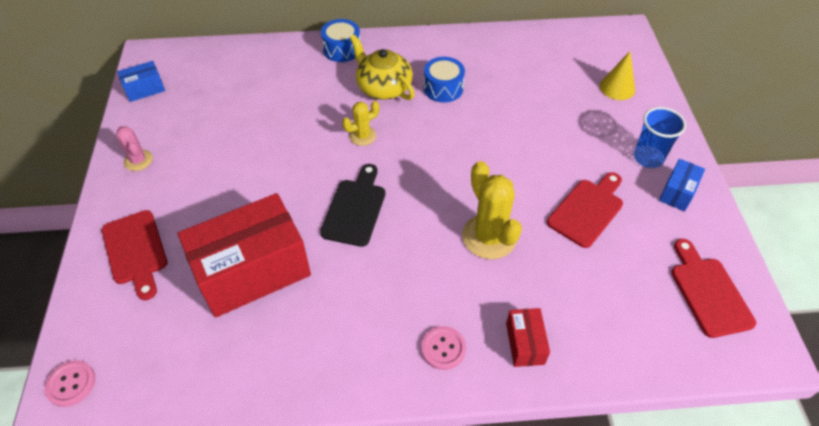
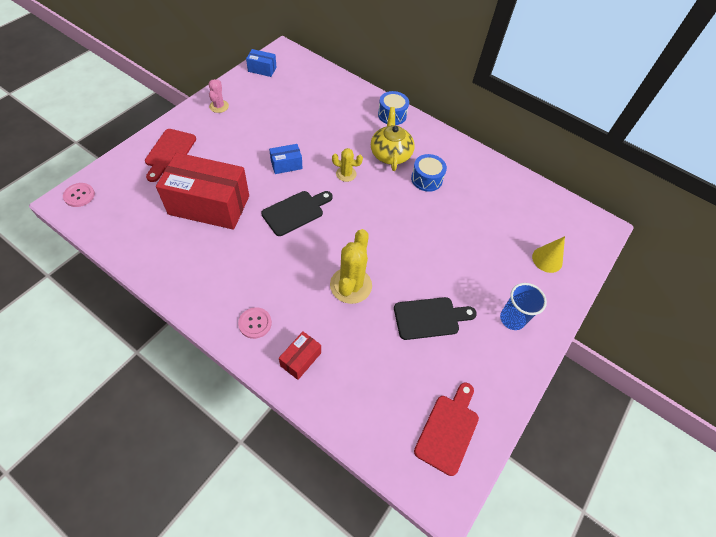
camera: 35 degrees right, 5 degrees up
red cutting board [547,172,623,248] -> black cutting board [394,297,477,340]
blue box [659,159,705,211] -> blue box moved to [269,144,302,174]

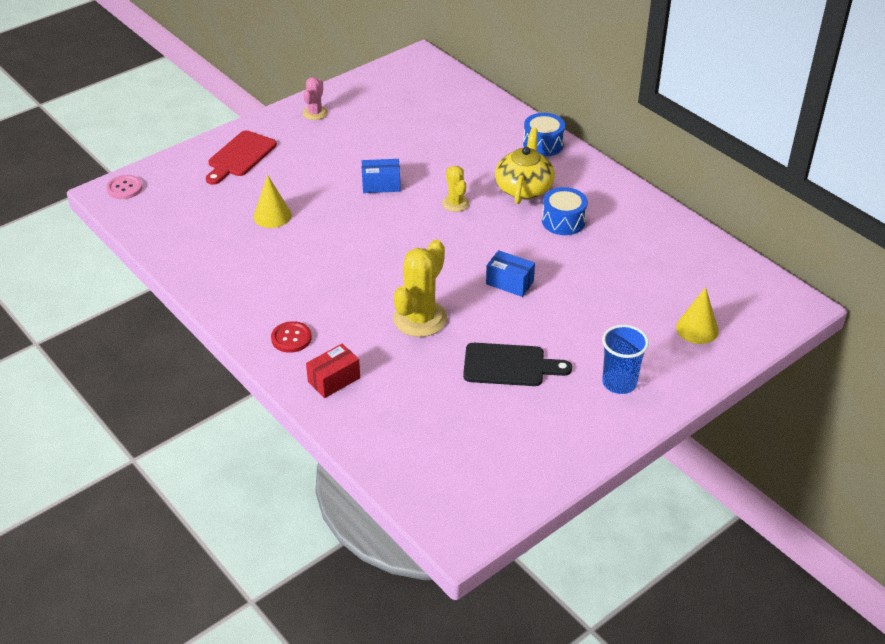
camera: 20 degrees right, 15 degrees down
red box [156,152,249,230] -> yellow cone [253,175,292,228]
pink button [238,307,272,339] -> red button [271,321,312,353]
blue box [246,49,276,77] -> blue box moved to [486,250,535,297]
black cutting board [261,191,333,236] -> none
yellow cactus [332,148,363,182] -> yellow cactus turned 45 degrees clockwise [442,166,470,212]
red cutting board [414,382,479,476] -> none

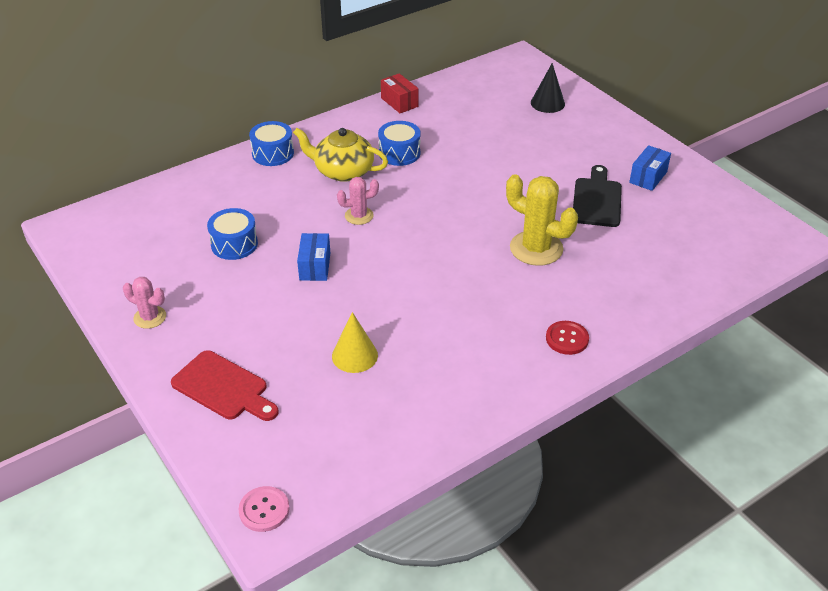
camera: 85 degrees left, 0 degrees up
red box [306,344,360,398] -> red box moved to [381,73,419,113]
yellow cactus [442,166,470,212] -> pink cactus [337,177,379,225]
blue box [486,250,535,297] -> blue box moved to [629,145,671,191]
blue cup [602,325,649,394] -> none
yellow cone [676,287,719,344] -> black cone [531,63,565,113]
none -> blue drum [207,208,258,260]

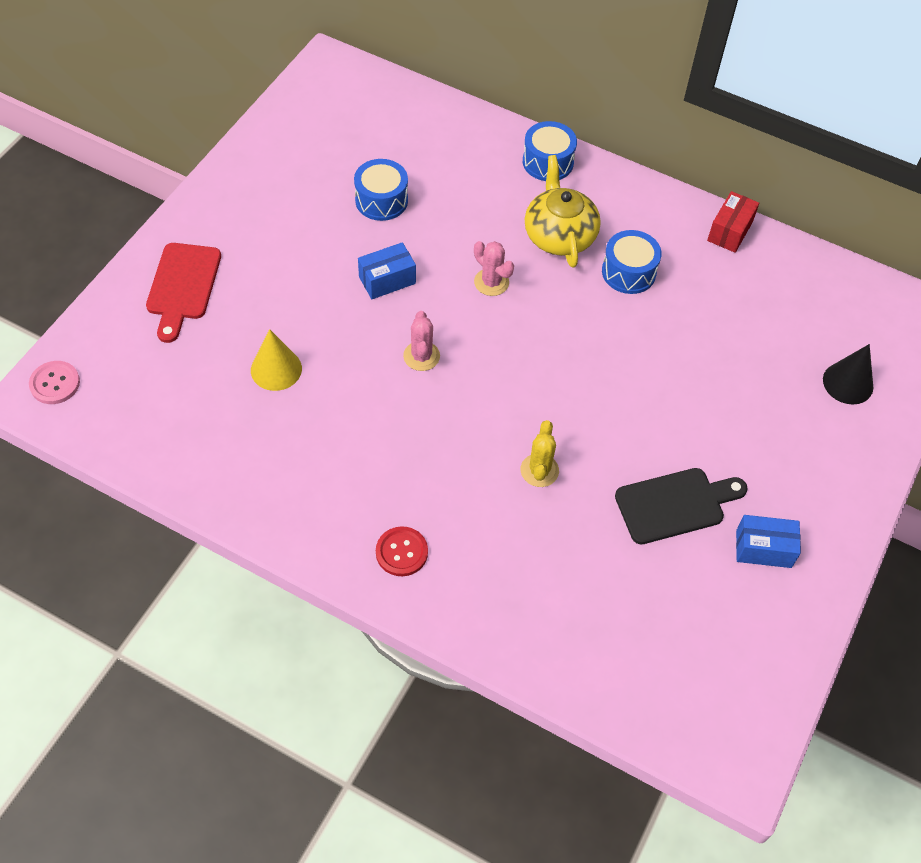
camera: 60 degrees right, 15 degrees up
pink cactus [123,277,166,329] -> pink cactus moved to [403,311,440,371]
yellow cactus [506,174,578,266] -> yellow cactus [521,420,559,487], size x0.56

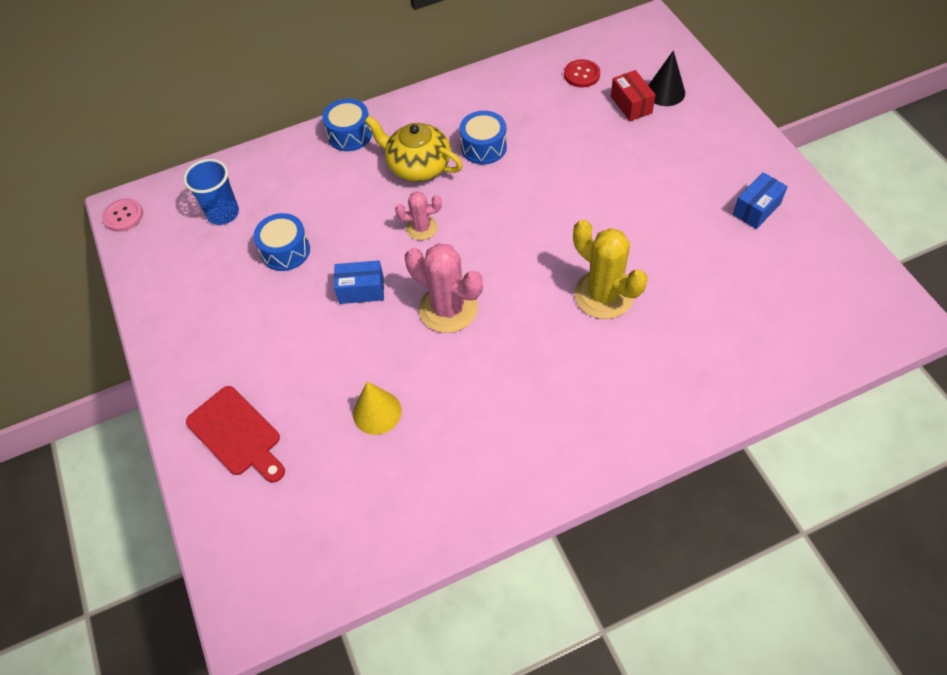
camera: 45 degrees left, 0 degrees up
pink button [29,361,80,404] -> pink button moved to [102,198,143,232]
blue box [358,242,416,299] -> blue box turned 75 degrees clockwise [334,261,384,304]
red button [376,526,428,576] -> red button moved to [564,59,600,87]
pink cactus [403,311,440,371] -> pink cactus [405,243,483,333], size x1.78
yellow cactus [521,420,559,487] -> yellow cactus [573,220,647,319], size x1.78
black cutting board [615,468,748,544] -> none
red box [707,191,759,253] -> red box moved to [611,70,656,121]
none -> blue cup [183,159,239,225]

